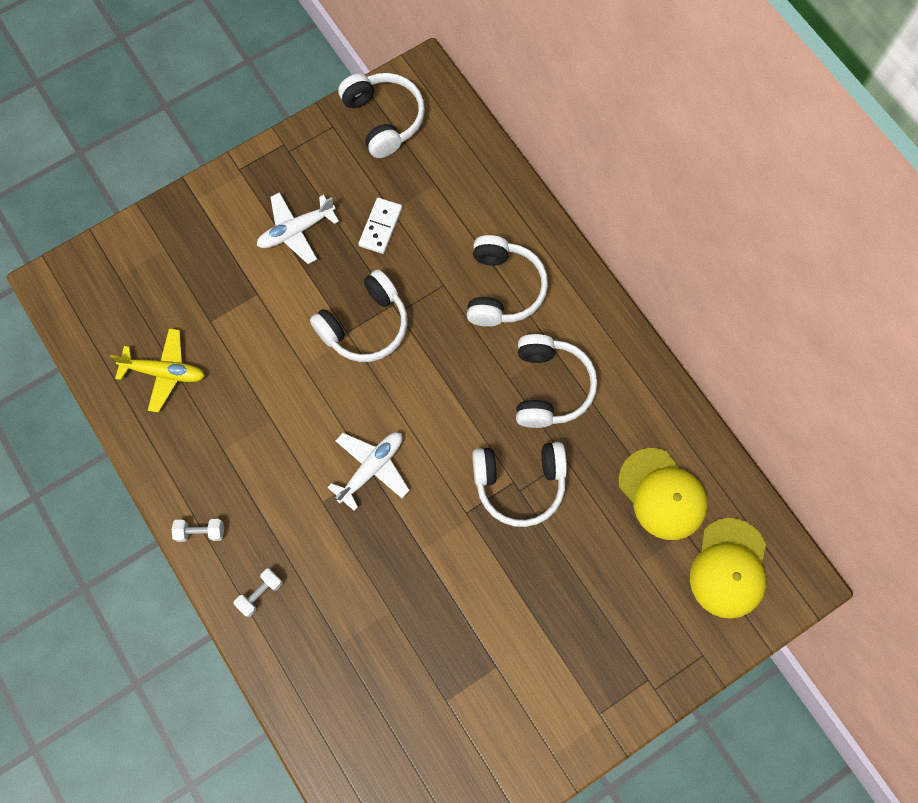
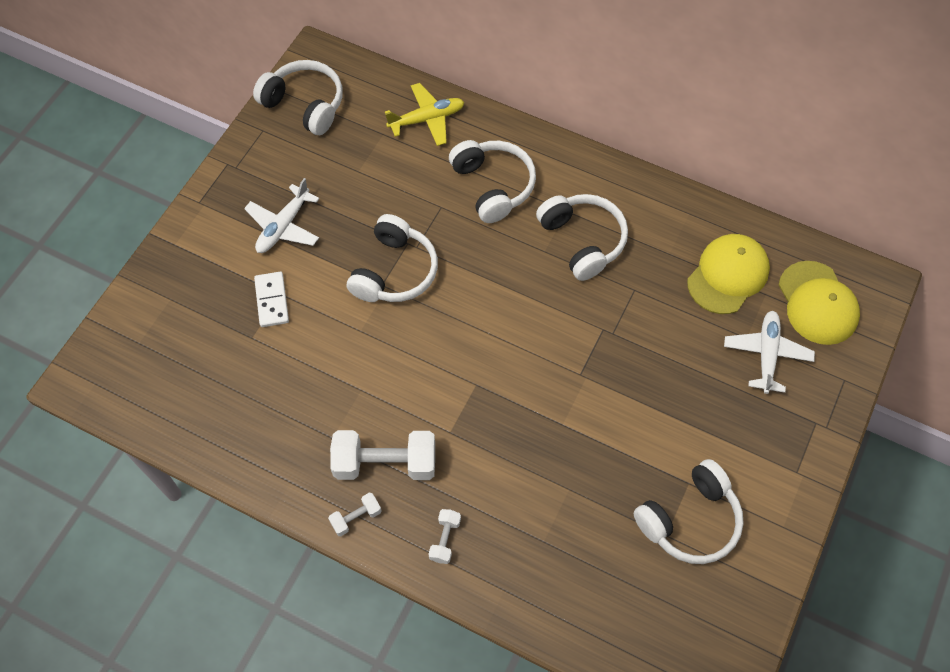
camera: 30 degrees left, 10 degrees down
yellow plane [110,328,205,413] -> yellow plane moved to [385,83,464,146]
white plane [327,432,409,511] -> white plane moved to [724,311,815,394]
white domino [358,198,402,254] -> white domino moved to [254,272,289,327]
white headphones [472,442,567,527] -> white headphones moved to [634,459,744,564]
yellow cap [618,448,708,540] -> yellow cap turned 75 degrees counterclockwise [687,234,770,314]
none -> white dumbbell [330,430,435,480]

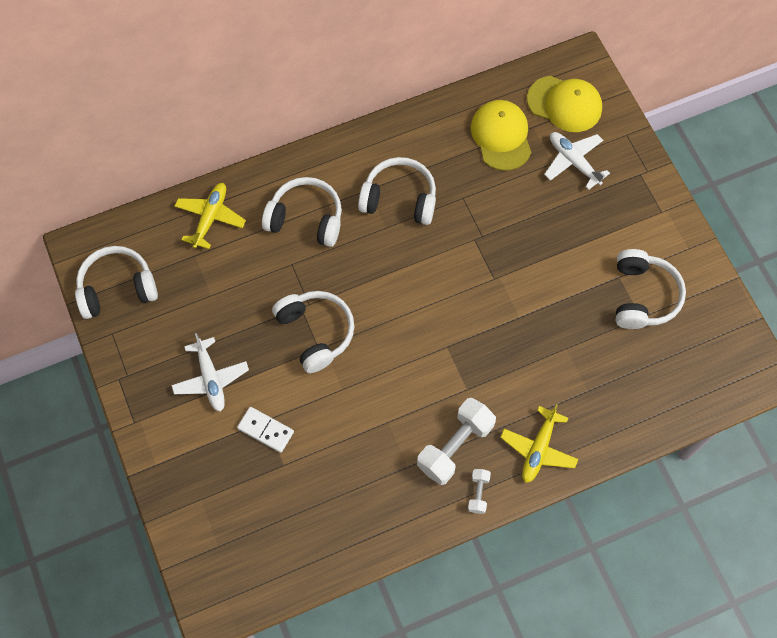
camera: 50 degrees left, 5 degrees up
white dumbbell [429,509,461,564] -> yellow plane [500,404,578,483]

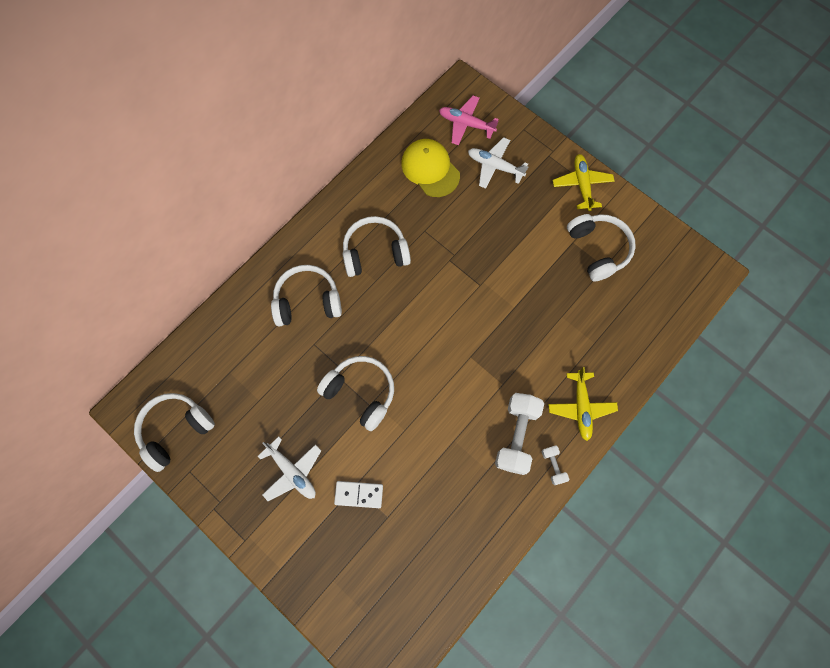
camera: 25 degrees left, 5 degrees up
yellow plane [175,183,246,249] -> yellow plane moved to [553,154,615,211]
yellow cap [527,76,602,132] -> pink plane [439,95,499,146]

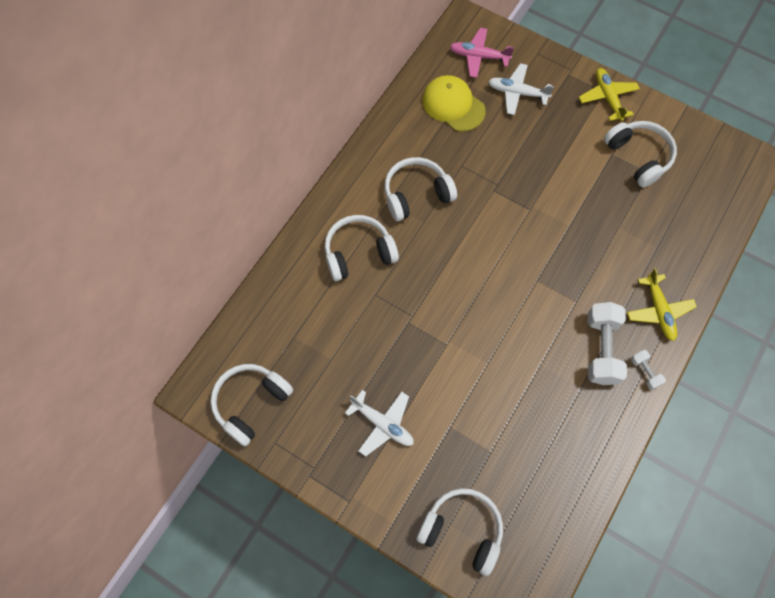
camera: 10 degrees left, 5 degrees down
white headphones [317,356,394,431] -> white headphones moved to [417,488,503,576]
white domino [334,481,383,508] -> none

